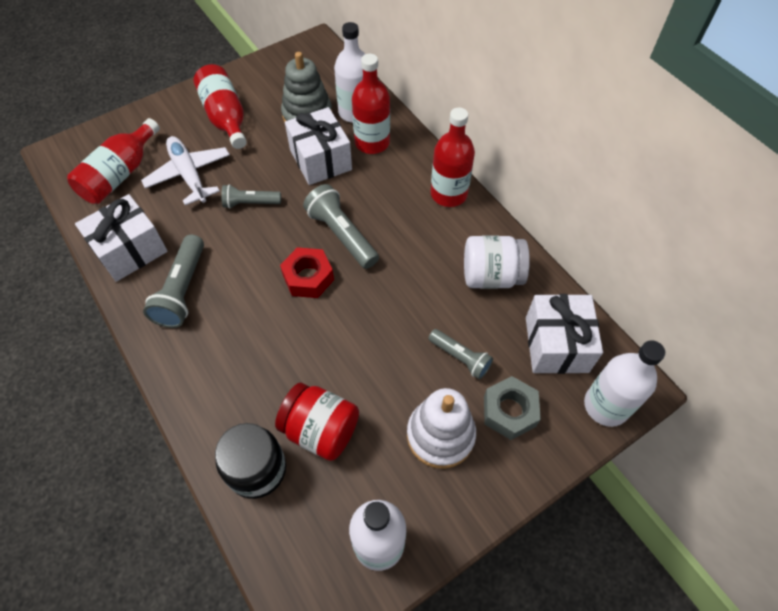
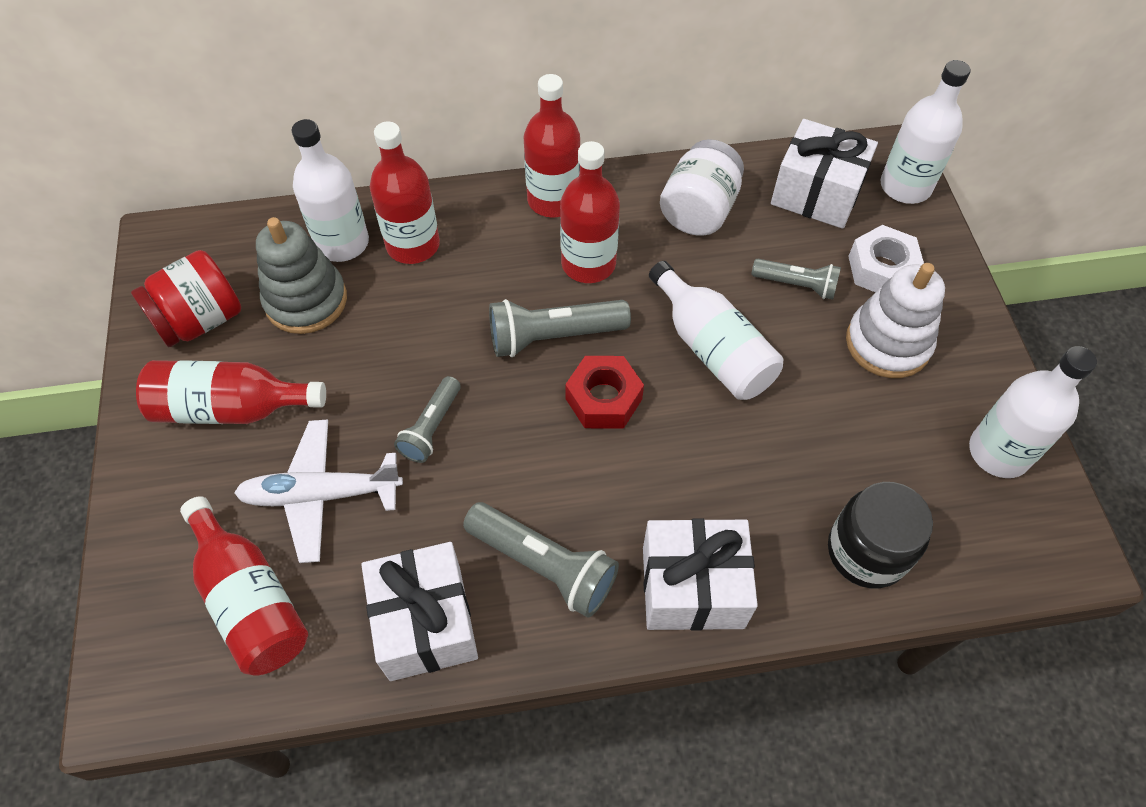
camera: 65 degrees left, 0 degrees up
red jar [275,383,359,461] -> red jar moved to [131,250,241,347]
white gift [285,107,352,185] -> white gift moved to [643,518,758,631]
grey flashlight [428,329,493,380] -> grey flashlight turned 45 degrees clockwise [752,259,841,300]
grey nut [484,376,541,440] -> white nut [848,225,924,292]
none -> red bottle [560,141,620,283]
none -> white bottle [649,261,783,400]

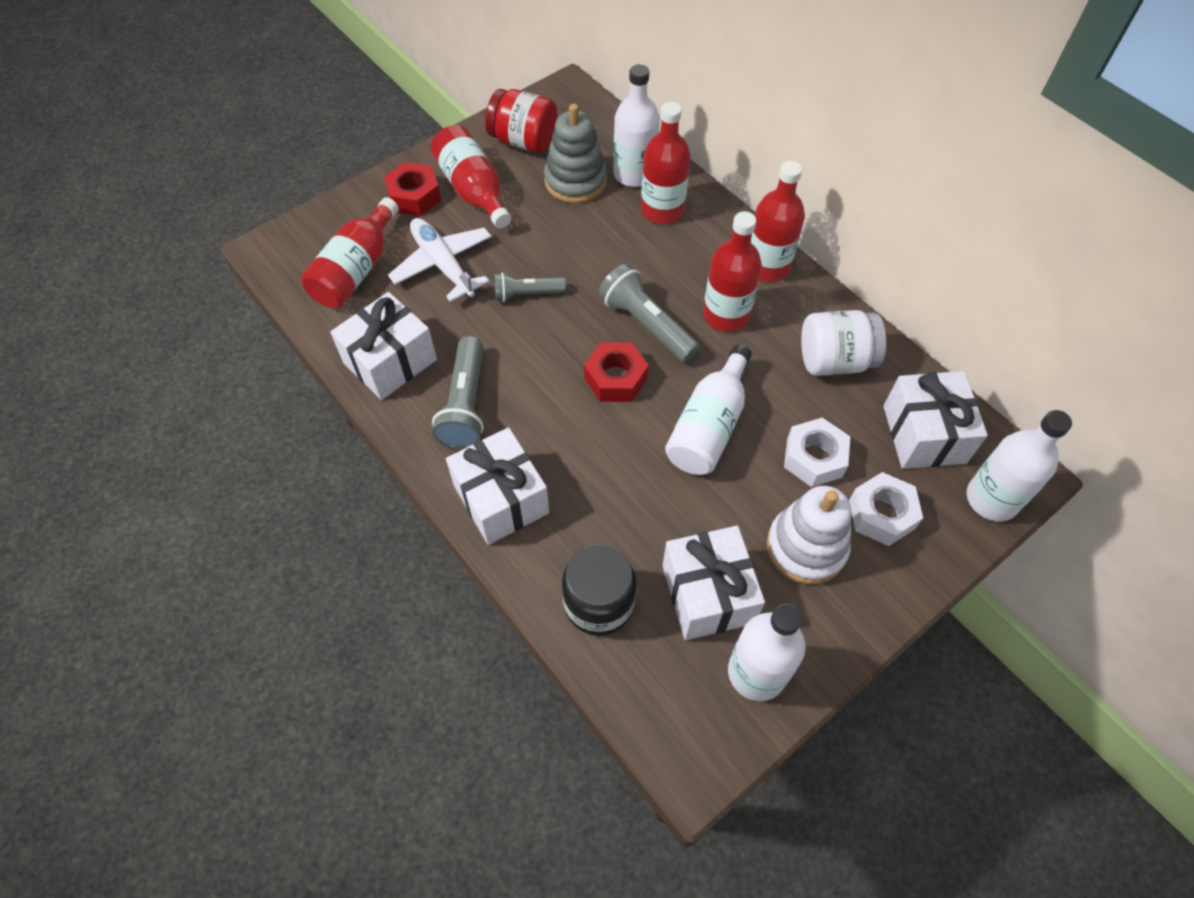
camera: 60 degrees right, 0 degrees up
grey flashlight [752,259,841,300] -> white nut [784,418,850,487]
none -> red nut [384,162,441,216]
none -> white gift [663,526,765,640]

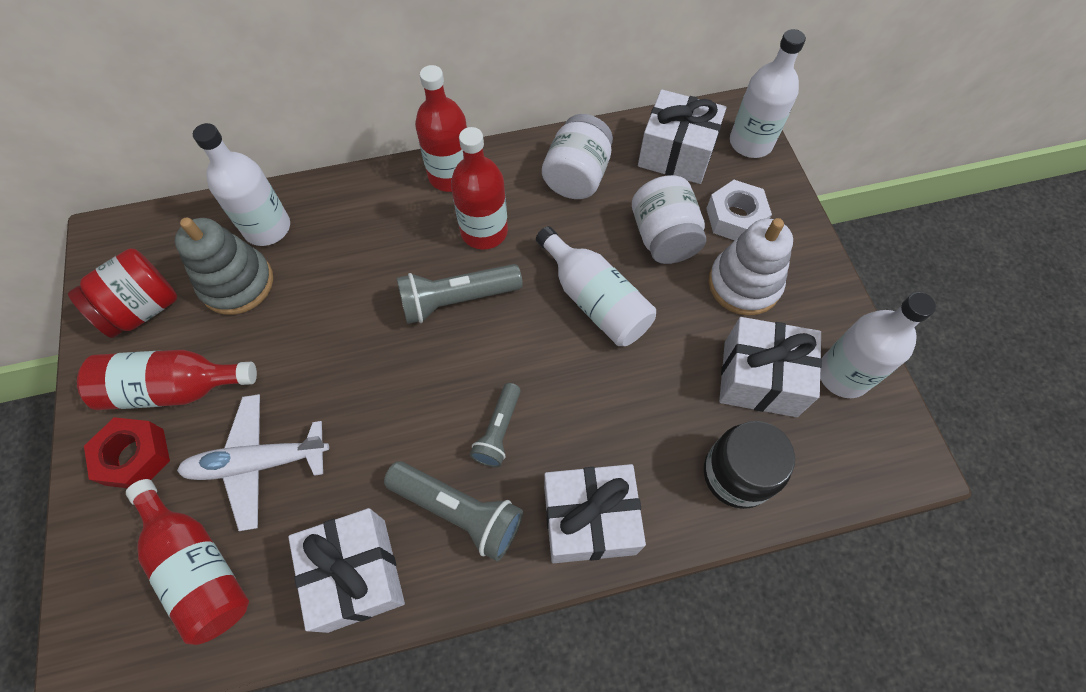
camera: 65 degrees left, 5 degrees up
grey flashlight [494,272,566,302] -> grey flashlight moved to [470,383,521,467]
red nut [584,342,649,402] -> none
red bottle [641,102,691,224] -> none
white nut [784,418,850,487] -> white jar [632,175,706,264]

